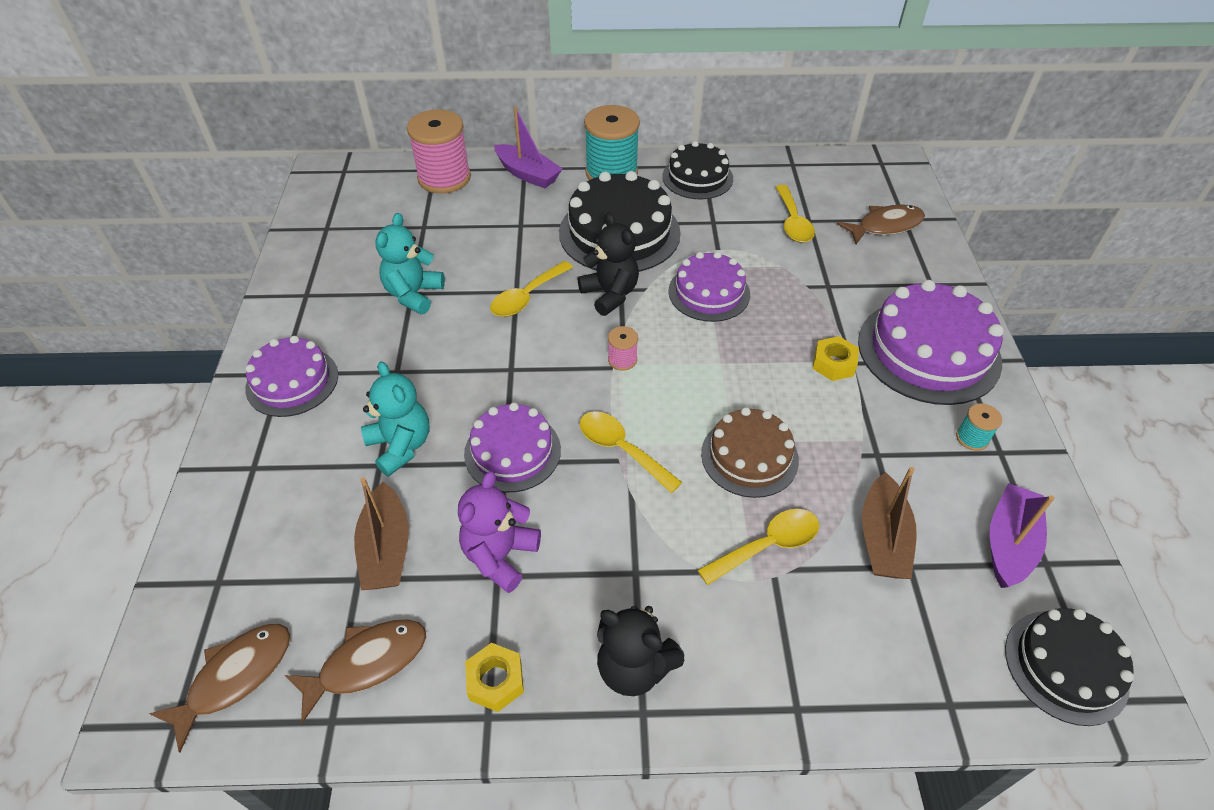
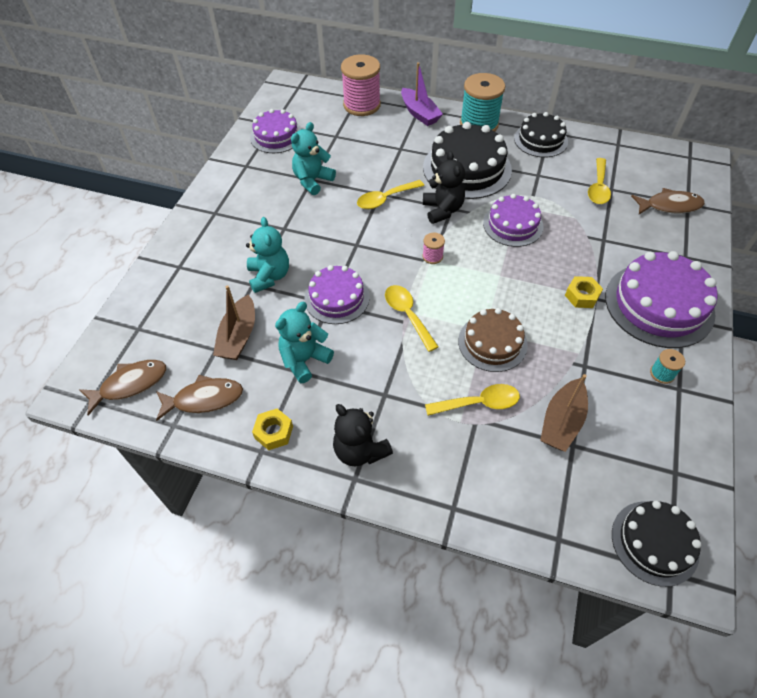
camera: 20 degrees right, 5 degrees up
purple cake [245,336,338,417] -> purple cake moved to [250,109,301,153]
purple teddy bear [458,471,541,593] -> turquoise teddy bear [275,302,334,383]
purple boat [990,483,1054,588] -> none

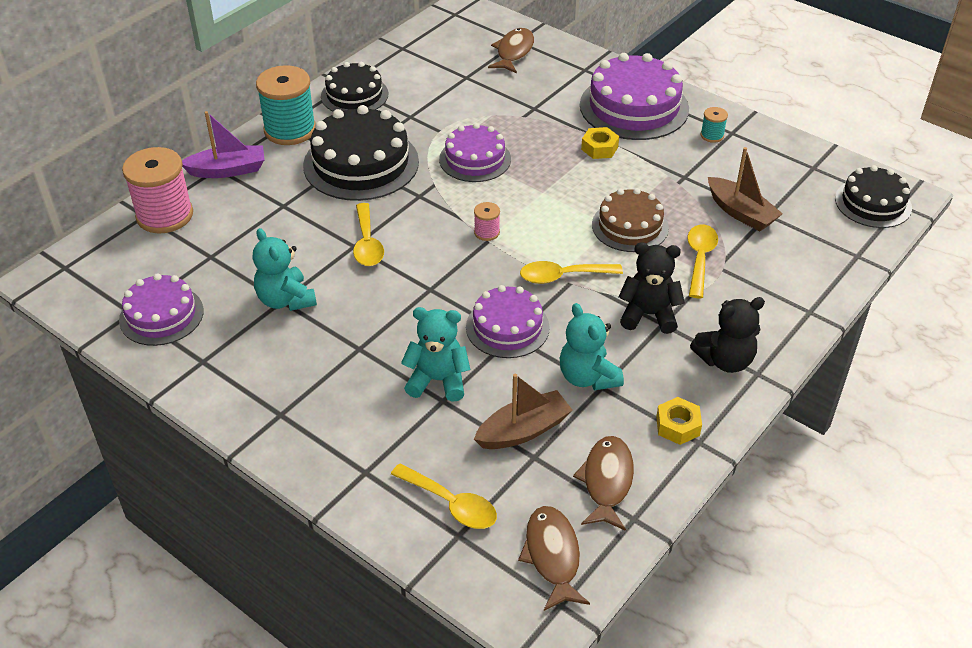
camera: 70 degrees left, 10 degrees down
brown boat [213,285,255,360] -> brown boat turned 60 degrees counterclockwise [474,374,573,449]
black teddy bear [423,151,465,224] -> black teddy bear moved to [619,242,685,334]
yellow spoon [588,158,611,204] -> yellow spoon moved to [391,463,497,529]

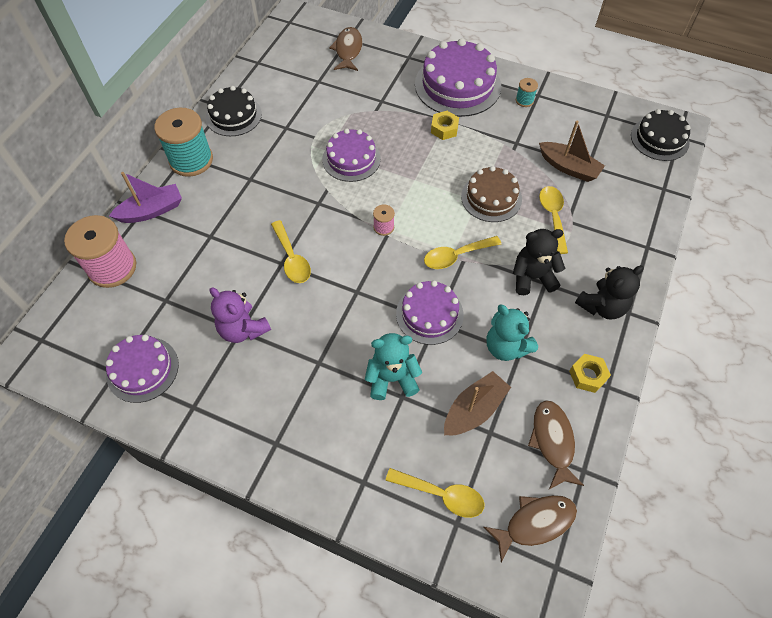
camera: 15 degrees left, 15 degrees up
turquoise teddy bear [253,228,317,311] -> purple teddy bear [209,287,271,343]
black cake [303,105,419,201] -> none
brown fish [518,506,590,611] -> brown fish turned 90 degrees clockwise [484,495,577,562]

